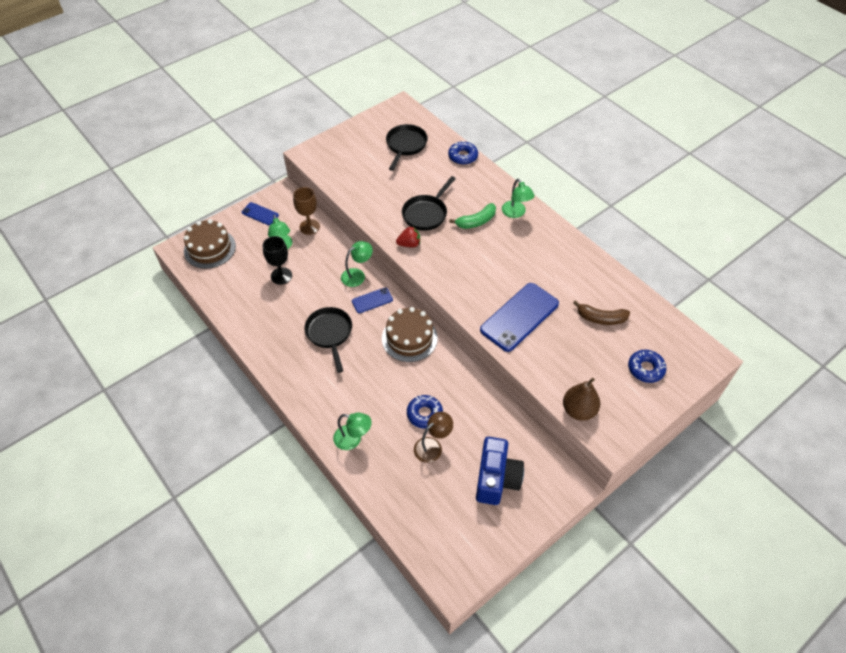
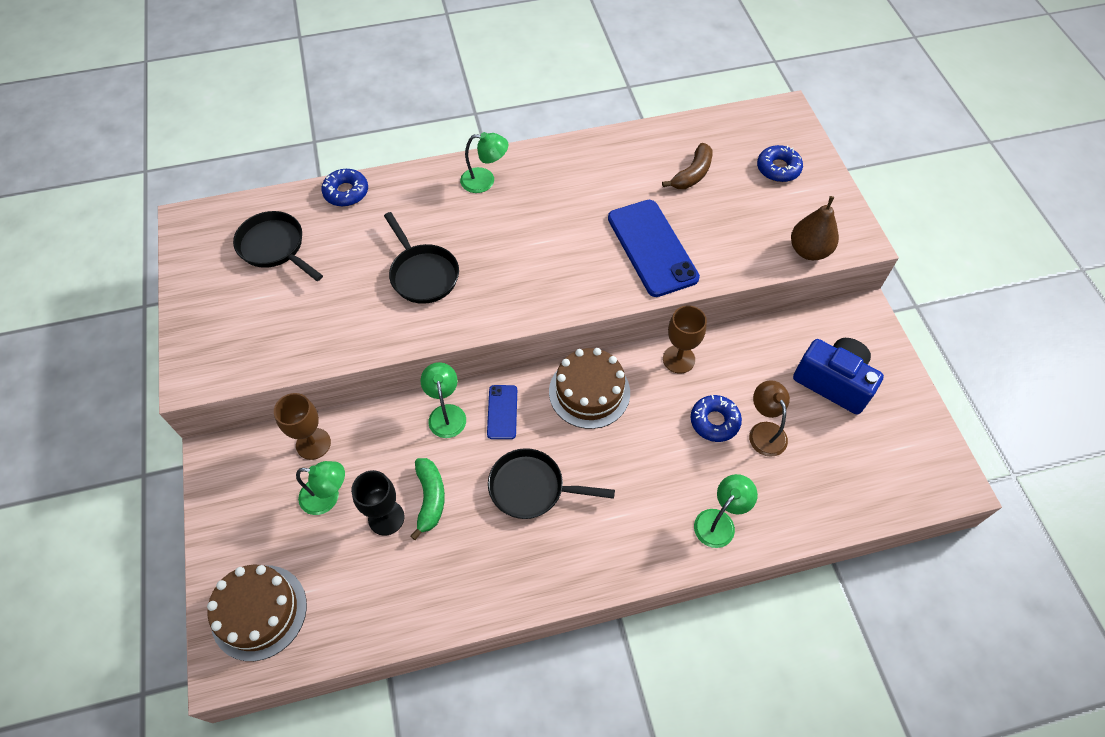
camera: 65 degrees left, 5 degrees up
blue phone [242,202,279,225] -> none
red strawberry [396,226,420,247] -> none
green banana [449,203,496,229] -> green banana moved to [411,458,445,540]
none -> brown goblet [663,305,707,373]

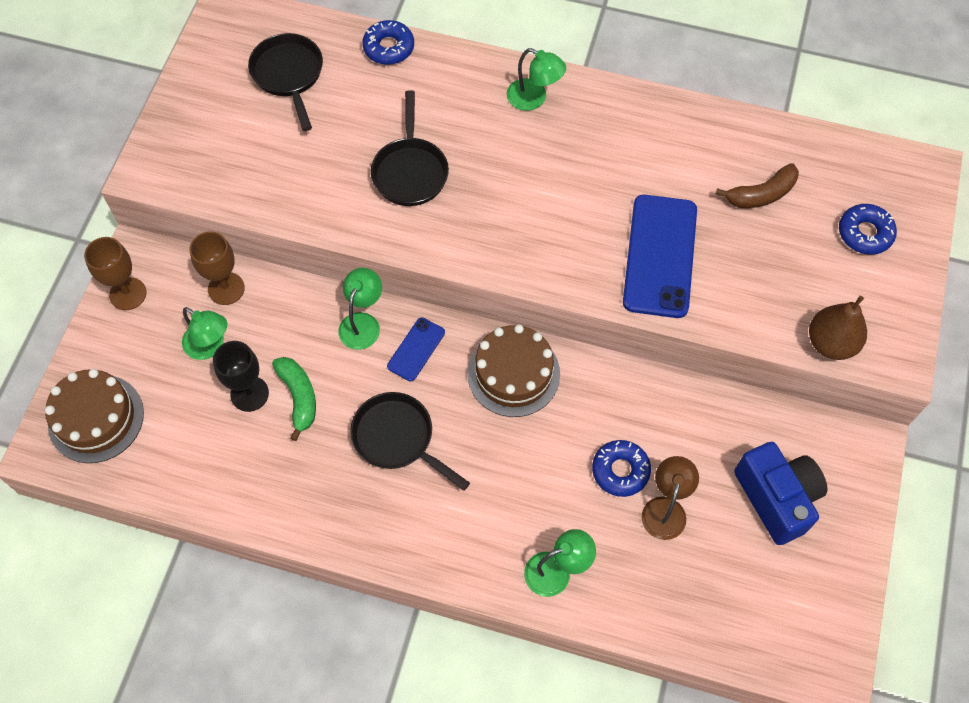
camera: 30 degrees right, 5 degrees up
green banana [411,458,445,540] -> green banana turned 45 degrees counterclockwise [272,357,316,441]
brown goblet [663,305,707,373] -> brown goblet moved to [84,237,147,310]

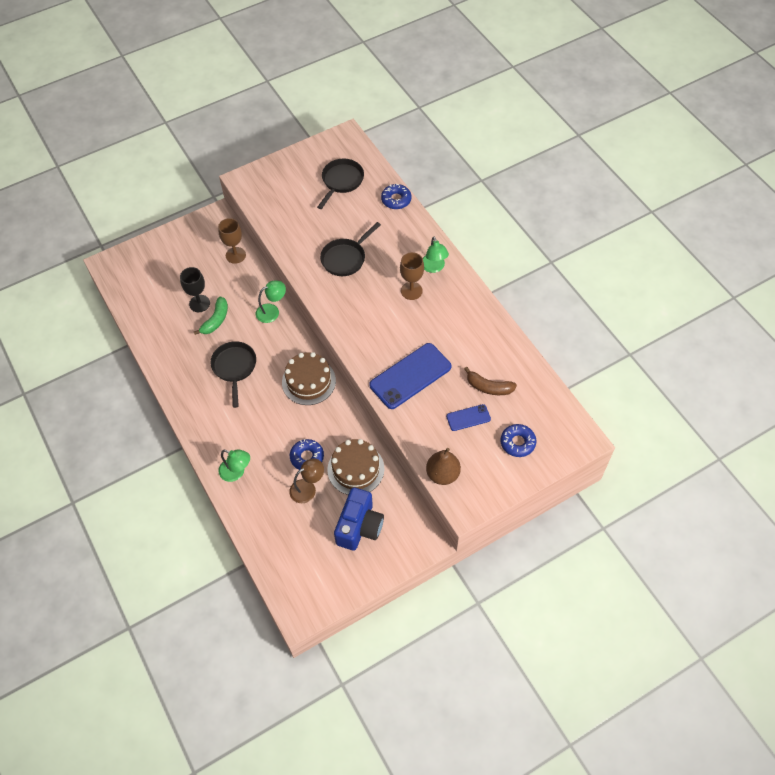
camera: 45 degrees right, 5 degrees down
brown cake [45,369,144,463] -> brown cake moved to [327,439,384,495]
brown goblet [84,237,147,310] -> brown goblet moved to [400,252,424,300]
green lamp [182,307,227,360] -> none
blue phone [387,317,445,381] -> blue phone moved to [446,404,491,431]

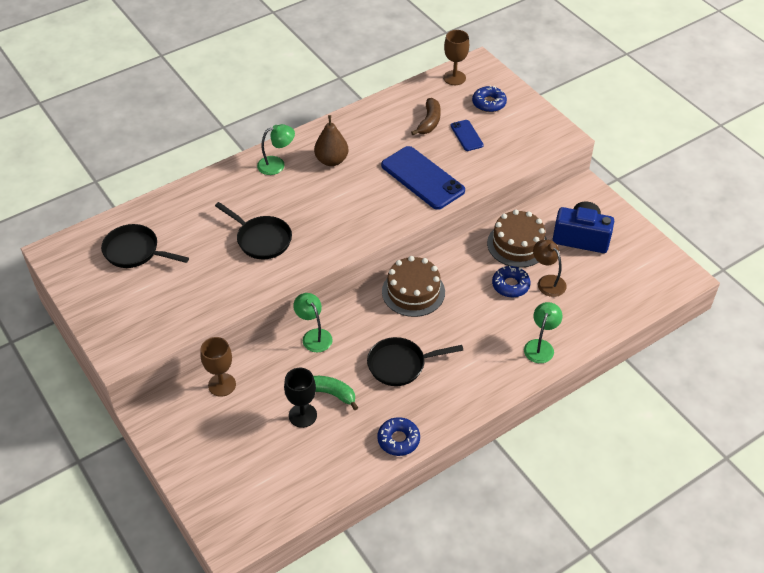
camera: 95 degrees left, 10 degrees down
blue donut [381,184,411,209] -> blue donut moved to [377,417,420,456]
brown goblet [400,252,424,300] -> brown goblet moved to [443,30,469,85]
brown pear [426,448,461,485] -> brown pear moved to [314,115,349,166]

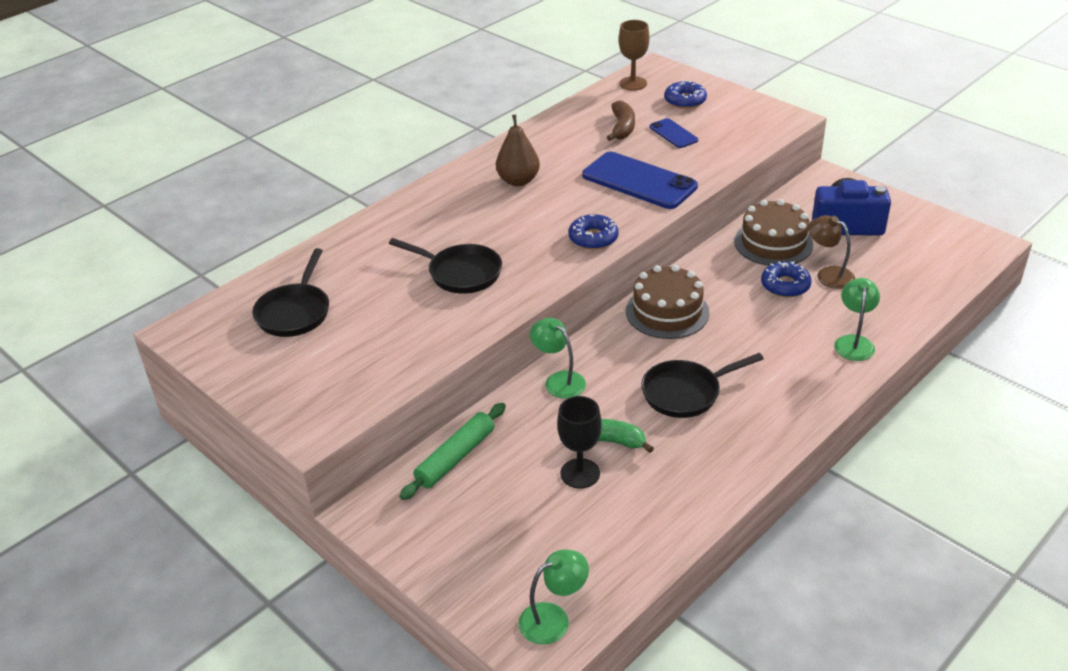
camera: 10 degrees left, 10 degrees down
black pan [101,224,189,268] -> black pan turned 90 degrees counterclockwise [252,248,329,337]
brown goblet [200,337,236,397] -> green rolling pin [400,403,506,500]
green lamp [257,124,295,175] -> green lamp moved to [518,549,589,645]
blue donut [377,417,420,456] -> blue donut moved to [568,214,619,250]

